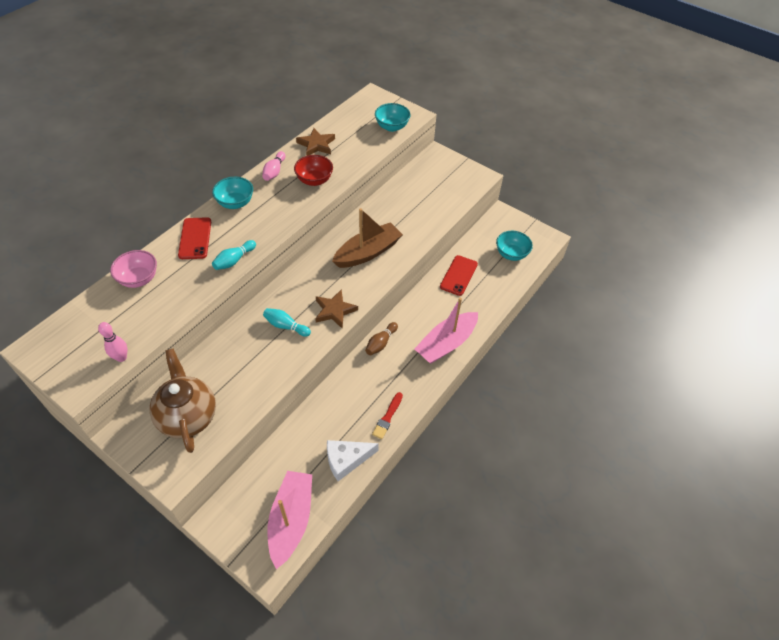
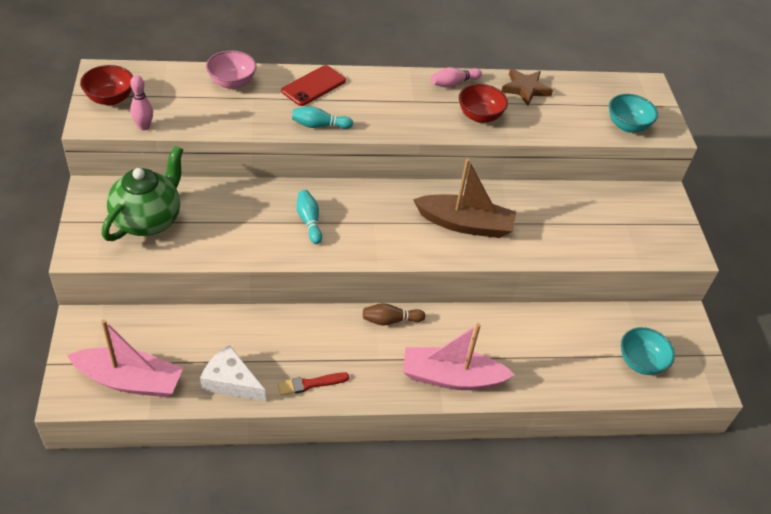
camera: 45 degrees right, 5 degrees down
brown teapot [150,348,216,453] -> green teapot [102,146,183,241]
turquoise bowl [212,177,253,209] -> none
pink boat [267,471,312,569] -> pink boat turned 45 degrees clockwise [67,319,183,397]
brown star [315,289,358,329] -> none
red phone [440,255,478,296] -> none
none -> red bowl [80,65,133,106]

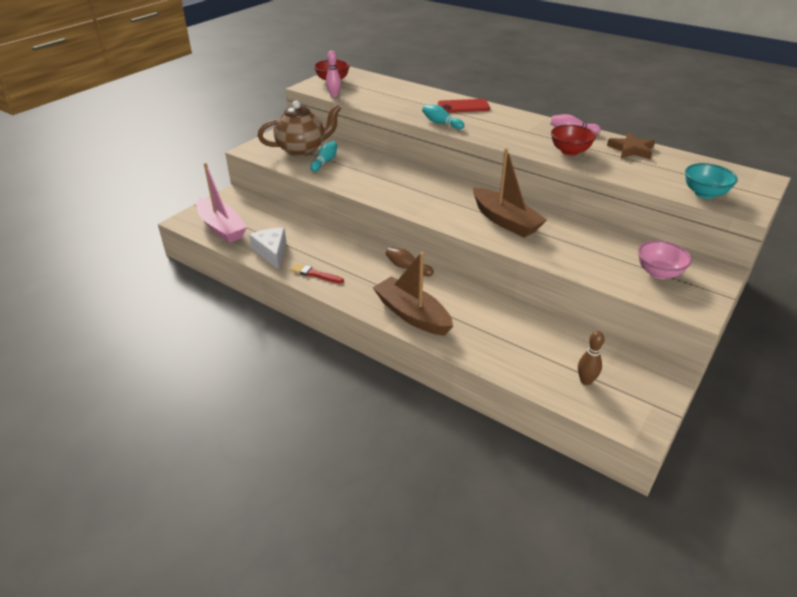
camera: 45 degrees right, 10 degrees down
green teapot [102,146,183,241] -> brown teapot [258,101,341,156]
pink bowl [206,50,257,89] -> pink bowl moved to [638,241,692,279]
turquoise bowling pin [297,190,322,244] -> turquoise bowling pin moved to [310,141,337,172]
pink boat [403,323,515,390] -> brown boat [373,252,453,336]
turquoise bowl [621,327,675,375] -> brown bowling pin [578,331,604,385]

